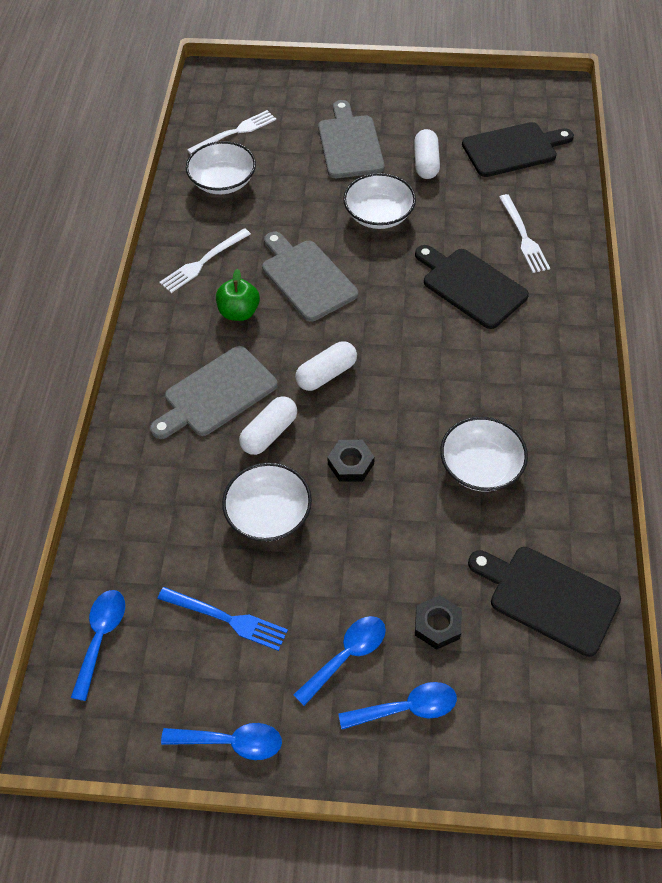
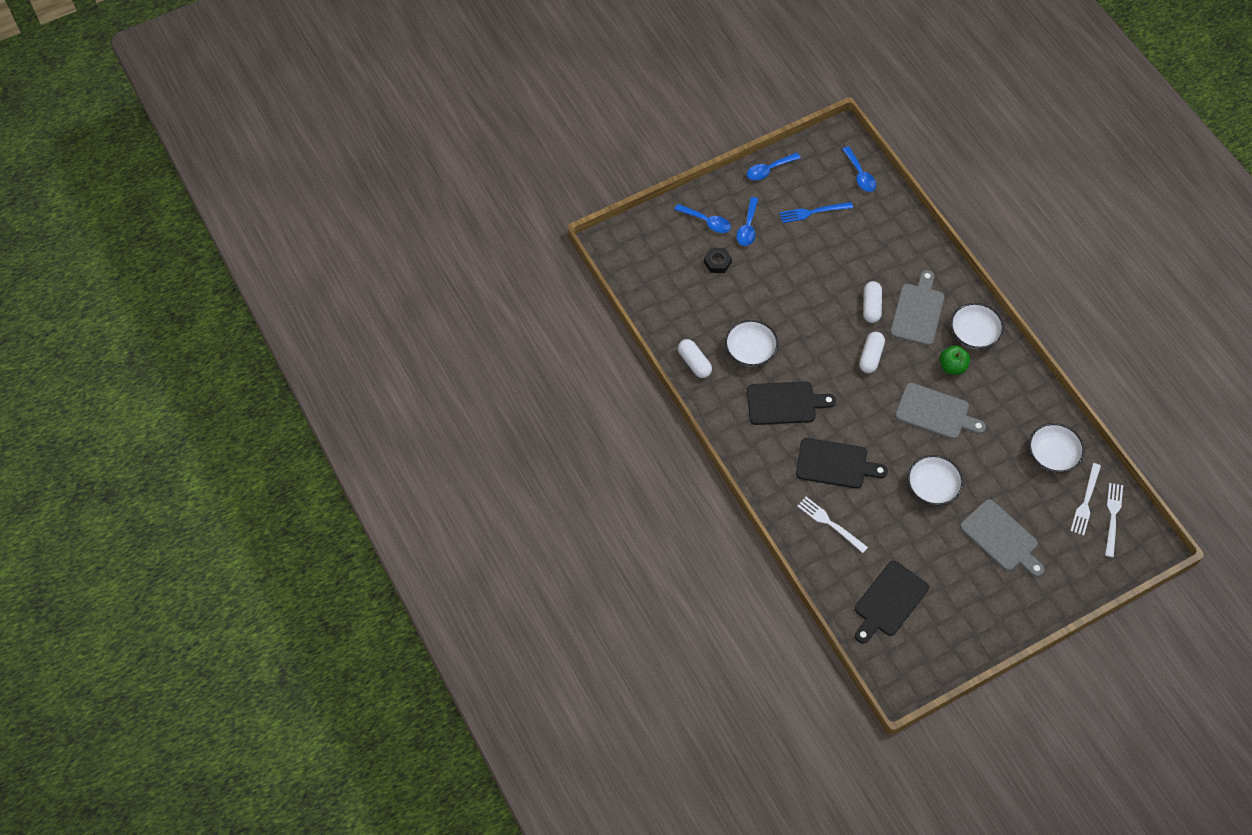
camera: 145 degrees right, 5 degrees up
white fork [160,228,251,293] -> white fork moved to [1105,483,1123,557]
white bowl [222,463,312,541] -> white bowl moved to [951,303,1004,349]
black nut [327,440,375,482] -> none
blue spoon [338,682,457,729] -> blue spoon turned 105 degrees counterclockwise [674,204,731,233]
white capsule [414,129,440,179] -> white capsule moved to [678,339,712,378]
black cutting board [468,547,621,657] -> black cutting board moved to [747,381,836,425]

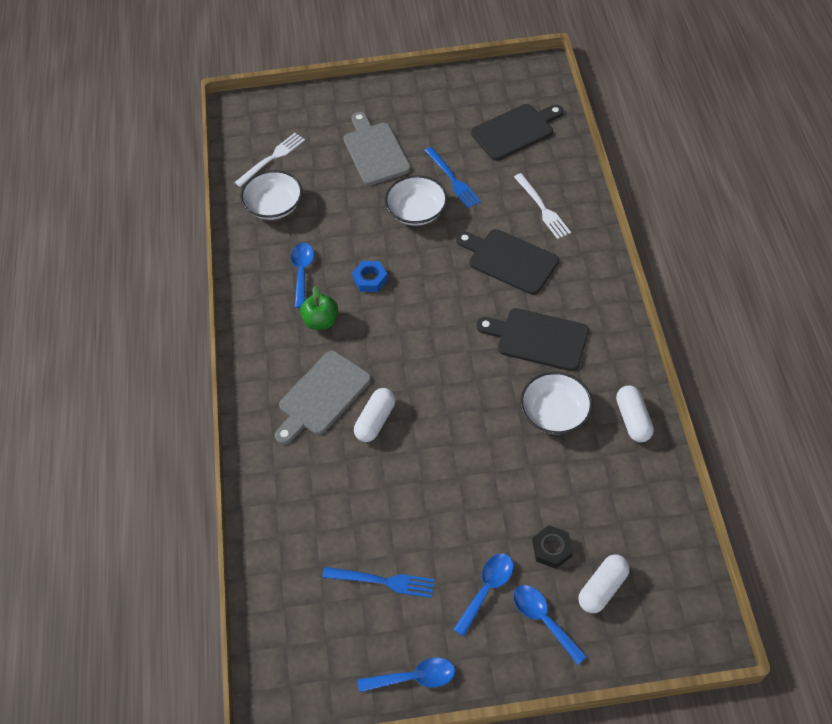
camera: 155 degrees left, 5 degrees down
blue spoon [842,146,876,192] -> blue spoon moved to [291,243,314,308]
white capsule [859,332,885,373] -> white capsule moved to [578,555,630,613]
grey cutting board [895,383,986,439] -> blue nut [352,261,388,292]
white bowl [951,303,1004,349] -> none
white fork [1105,483,1123,557] -> none
none -> blue fork [425,147,481,208]

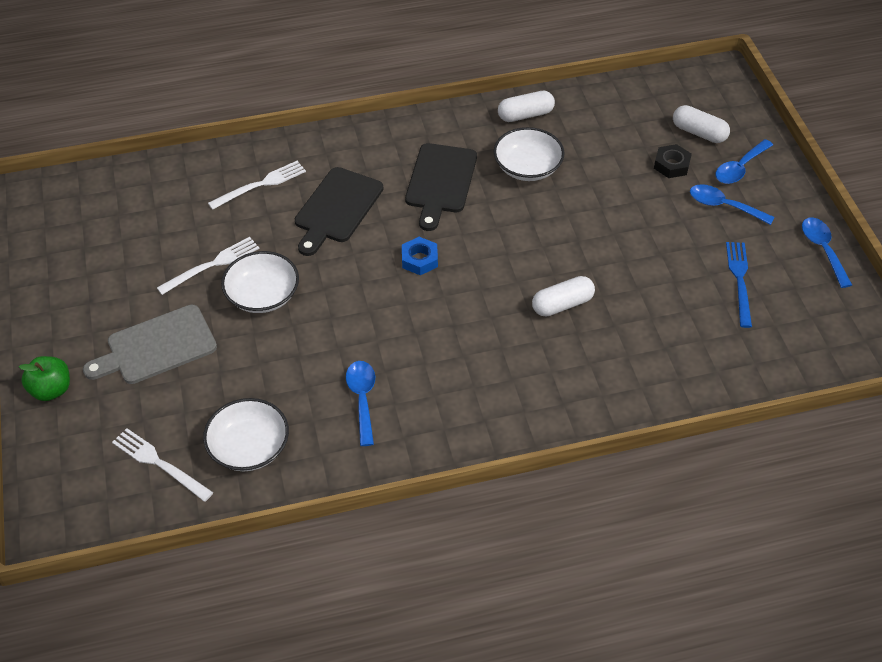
camera: 100 degrees left, 5 degrees down
grey cutting board [275,351,371,445] -> none
blue spoon [291,243,314,308] -> blue spoon turned 90 degrees clockwise [346,361,375,446]
green apple [300,286,338,330] -> green apple moved to [19,356,70,401]
blue nut [352,261,388,292] -> blue nut moved to [402,237,438,275]
white capsule [354,388,395,442] -> white capsule turned 45 degrees counterclockwise [532,276,595,317]
blue fork [425,147,481,208] -> white fork [157,237,259,295]
black cutting board [471,104,564,161] -> none

